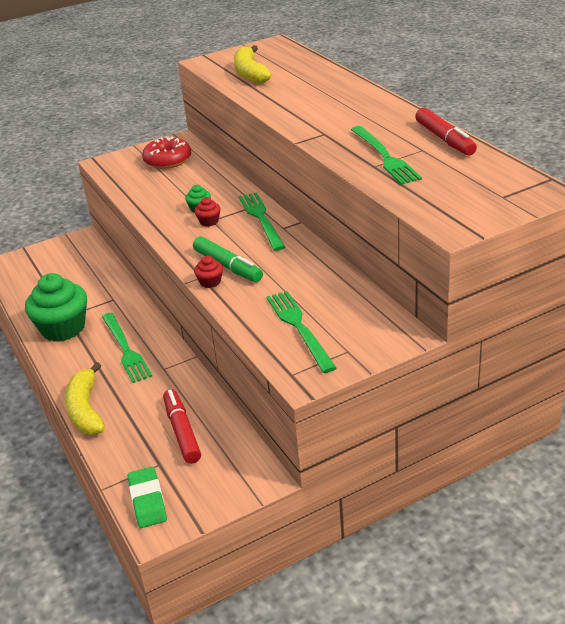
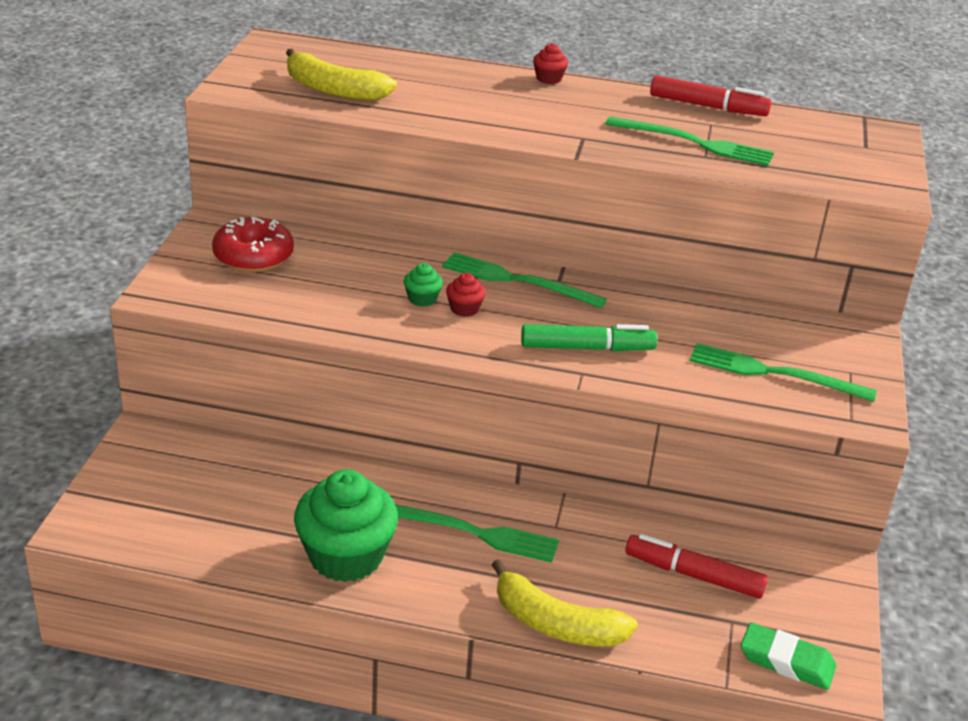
camera: 55 degrees left, 0 degrees up
red cupcake [194,256,223,288] -> red cupcake moved to [533,43,568,84]

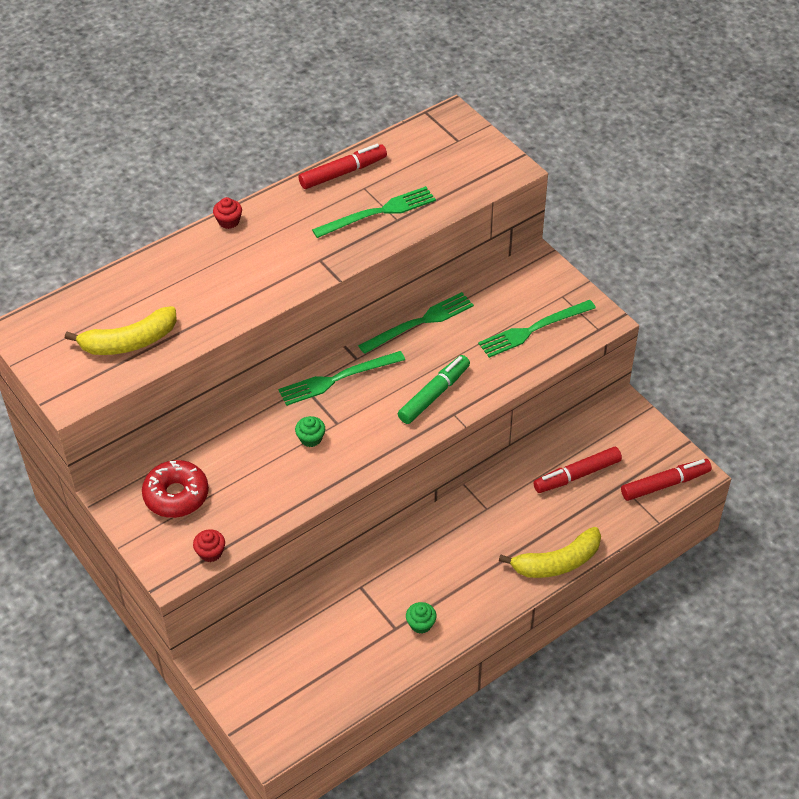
camera: 45 degrees left, 15 degrees up
green cupcake [294,469,398,582] -> green cupcake [406,602,437,634], size x0.42
green fork [395,504,559,563] -> green fork moved to [358,292,474,354]
red cupcake [446,273,486,317] -> red cupcake moved to [193,529,225,562]
green eraser [741,622,836,690] -> red marker [621,459,712,501]

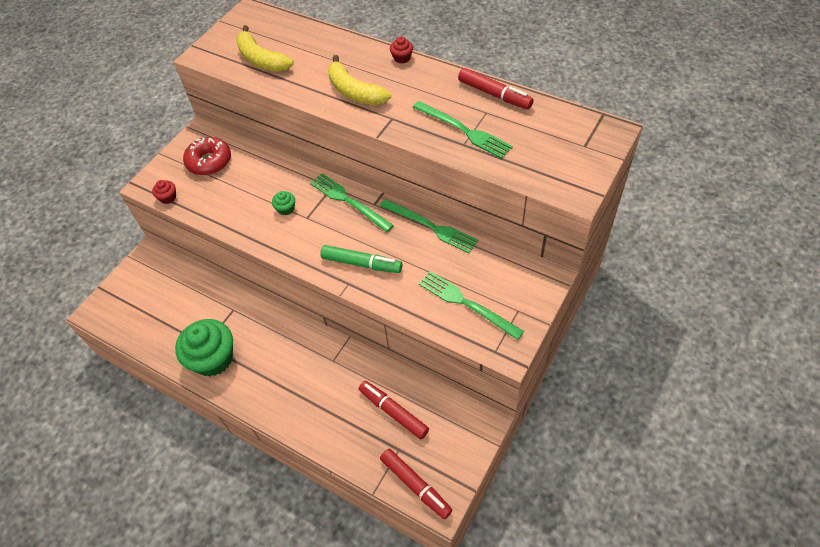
camera: 70 degrees right, 5 degrees up
green cupcake [406,602,437,634] -> green cupcake [175,319,233,376], size x2.37
yellow banana [499,527,601,578] -> yellow banana moved to [328,55,391,105]

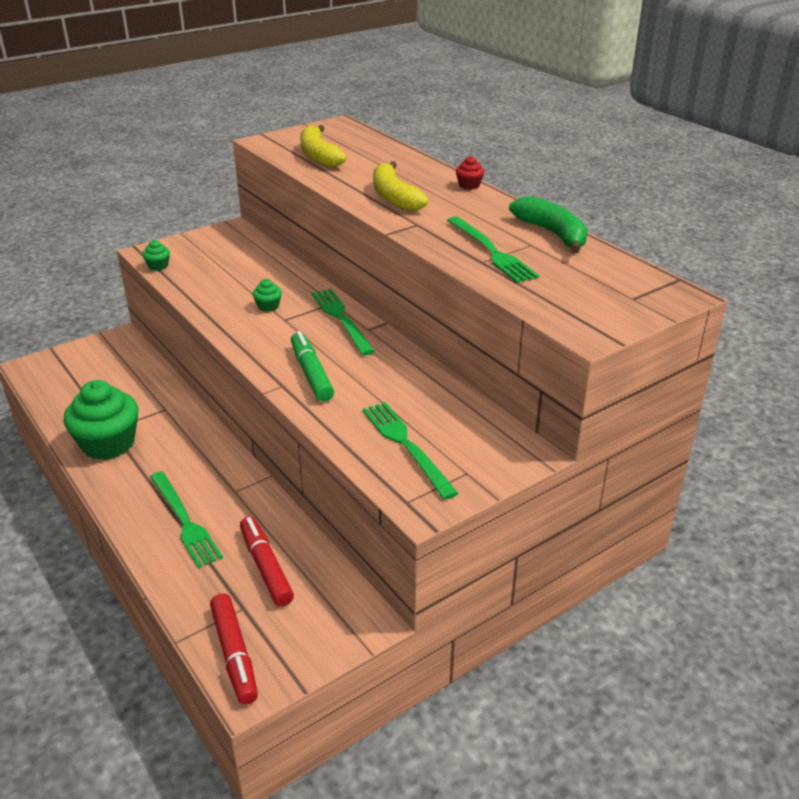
camera: 20 degrees right, 20 degrees down
red cupcake [152,180,176,204] -> green cupcake [142,240,170,271]
red donut [183,137,231,175] -> none
green marker [320,245,402,273] -> green marker turned 150 degrees counterclockwise [291,331,334,402]
green fork [380,199,478,254] -> green fork moved to [150,471,223,568]
red marker [458,68,534,109] -> green banana [509,196,588,253]

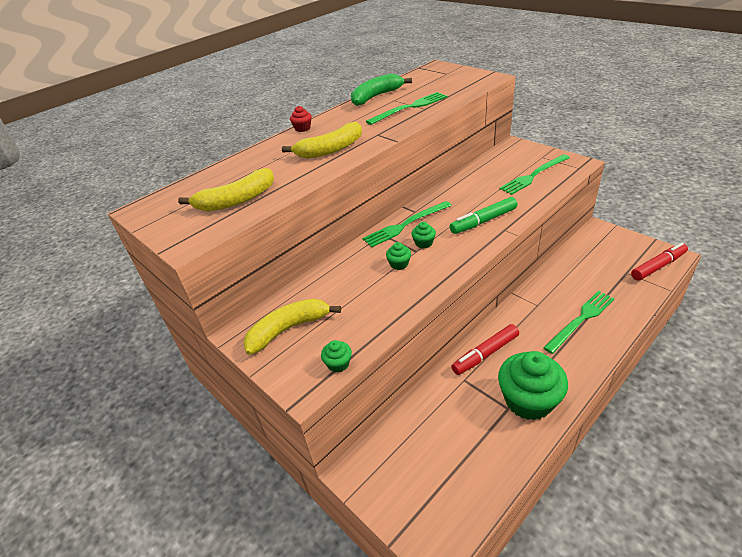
camera: 95 degrees left, 5 degrees up
red marker [240,516,294,606] -> red marker moved to [451,324,519,375]
none -> yellow banana [243,299,341,355]
none -> green cupcake [411,222,436,248]

